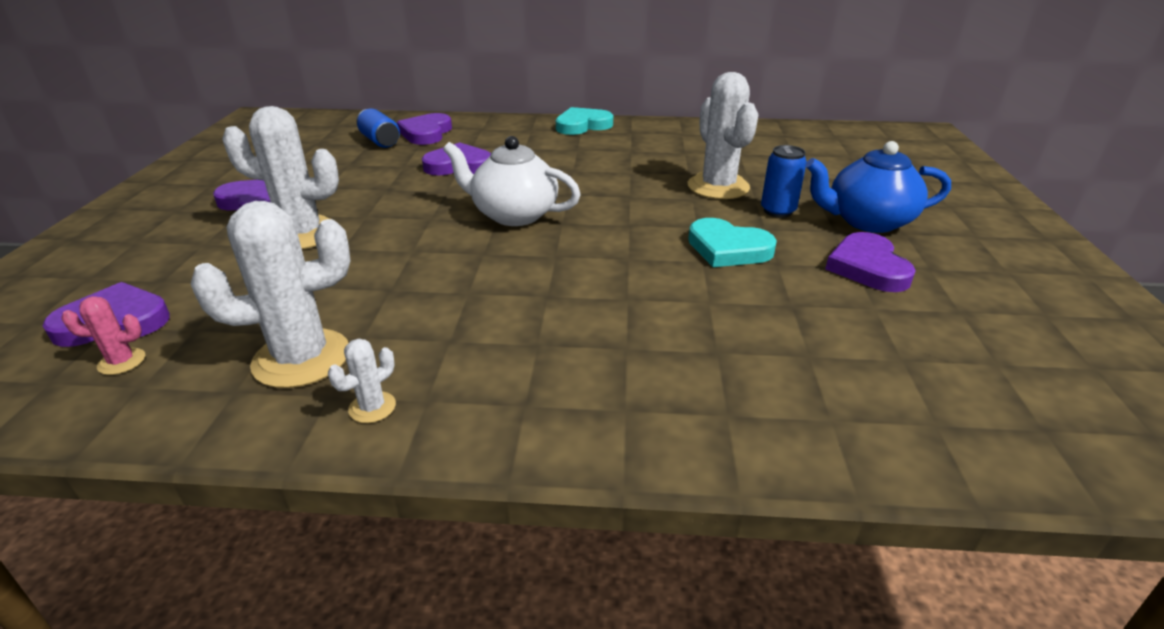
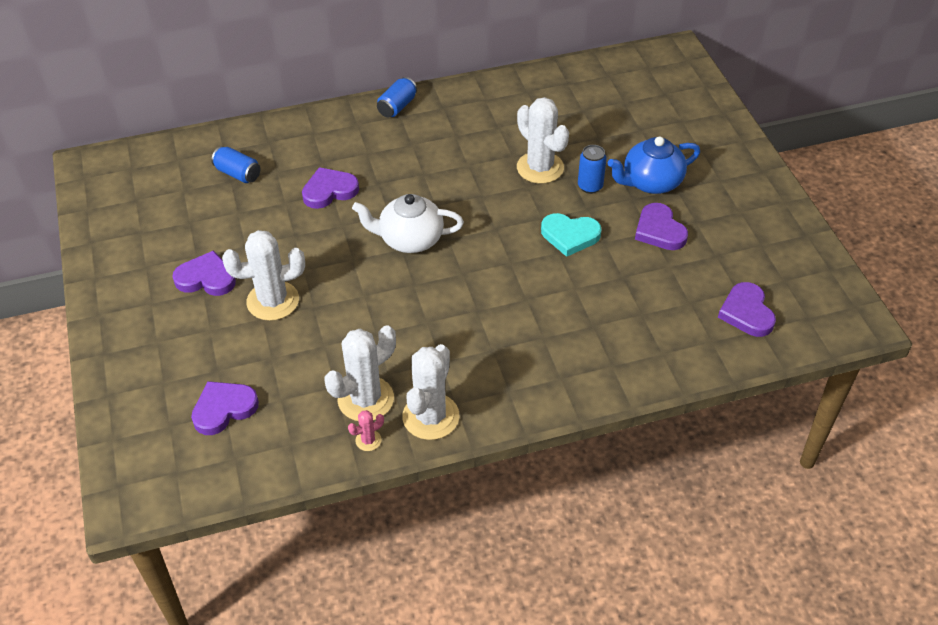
camera: 20 degrees left, 15 degrees up
pink cactus [61,296,145,375] -> pink cactus moved to [348,410,384,451]
white cactus [328,339,396,423] -> white cactus [402,344,460,440], size x2.23
purple heart [397,113,452,145] -> purple heart moved to [718,282,776,337]
turquoise heart [556,107,613,135] -> blue can [377,77,417,117]

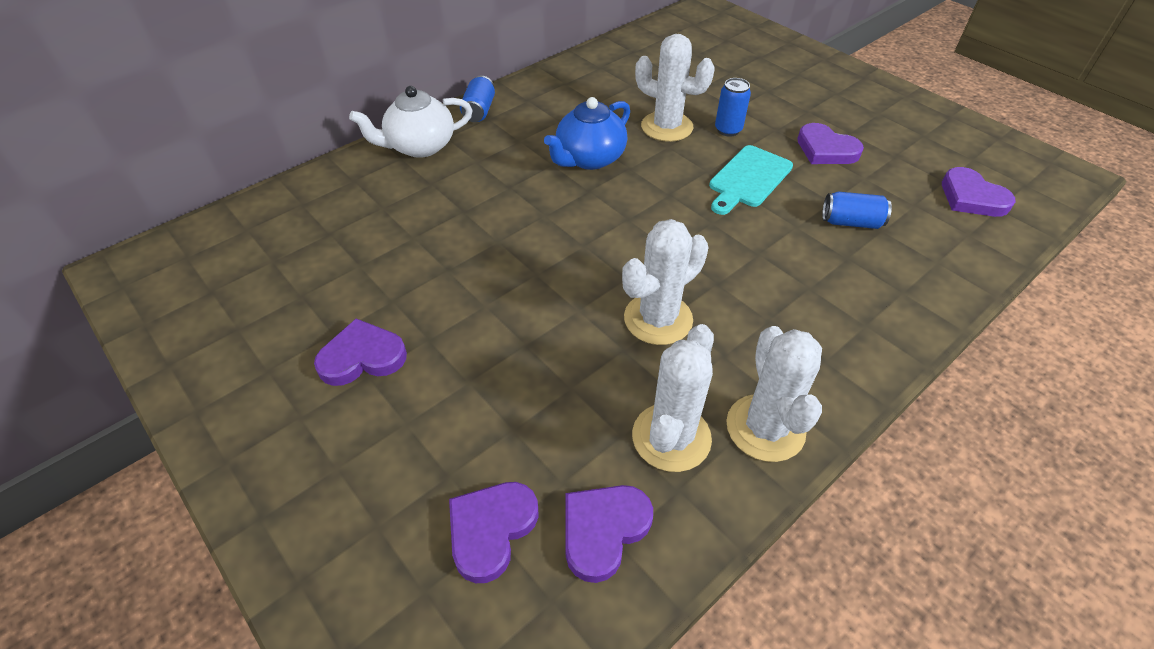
camera: 25 degrees left, 0 degrees up
blue can [211,146,260,183] -> blue can moved to [822,192,892,229]
white cactus [222,230,305,321] -> white cactus moved to [622,219,709,345]
purple heart [302,167,359,209] -> purple heart moved to [565,485,653,583]
pink cactus [348,410,384,451] -> none
white teapot [352,194,464,253] -> white teapot moved to [349,86,473,158]
turquoise heart [541,213,601,257] -> turquoise cutting board [709,145,793,215]
blue teapot [608,136,700,194] -> blue teapot moved to [544,97,630,170]

